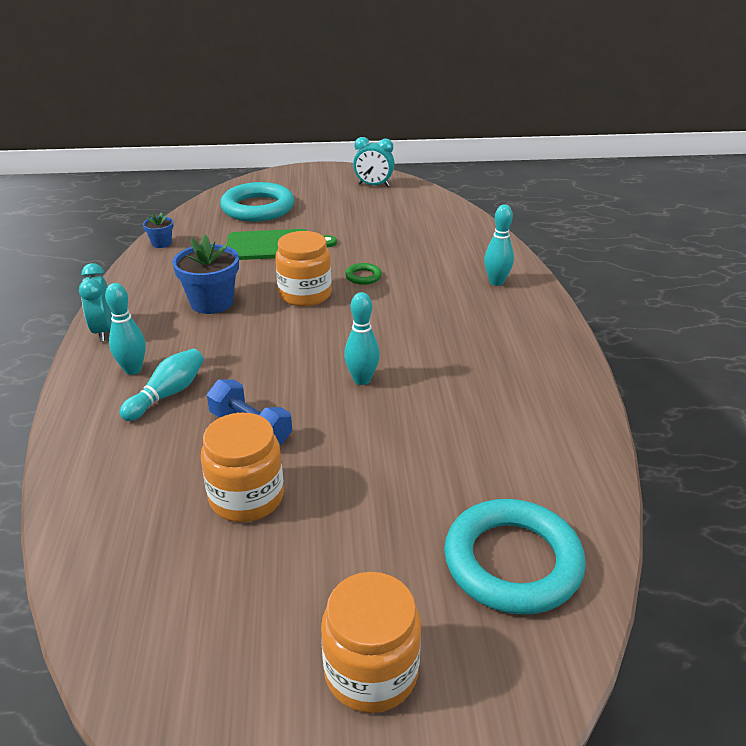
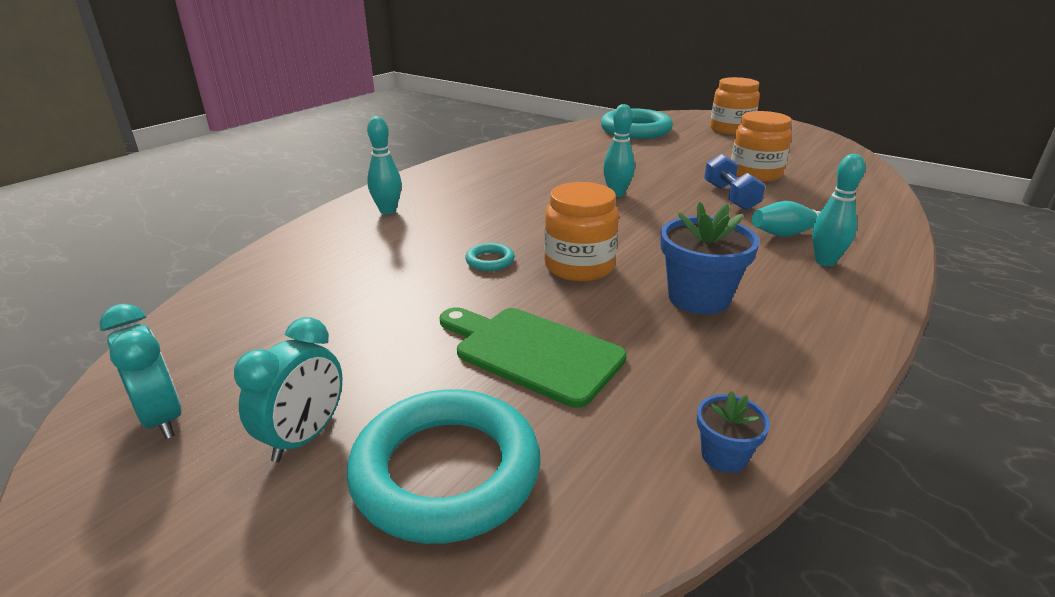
camera: 140 degrees left, 5 degrees down
turquoise clock [79,263,112,341] -> turquoise clock moved to [234,317,343,462]
green ring [345,263,382,285] -> turquoise ring [465,243,515,271]

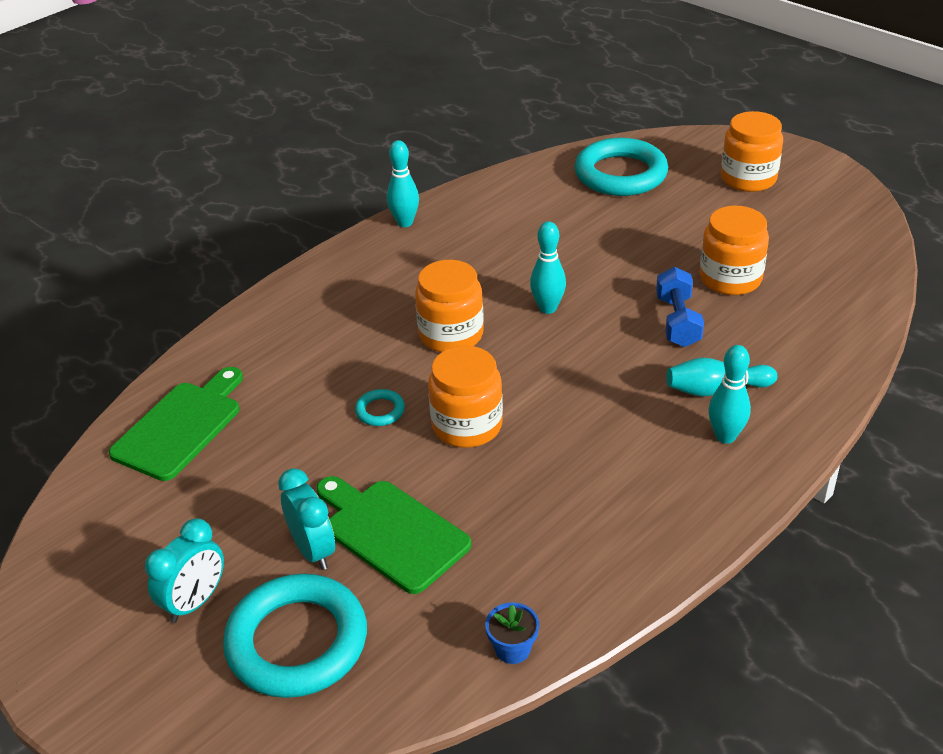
camera: 10 degrees right, 10 degrees up
turquoise clock [99,304,182,439] -> turquoise clock moved to [278,468,335,570]
turquoise bowling pin [367,116,402,214] -> turquoise bowling pin moved to [387,140,419,227]
blue flower pot [660,202,760,315] -> none
none -> green cutting board [109,367,243,481]
none -> orange jar [415,260,484,352]

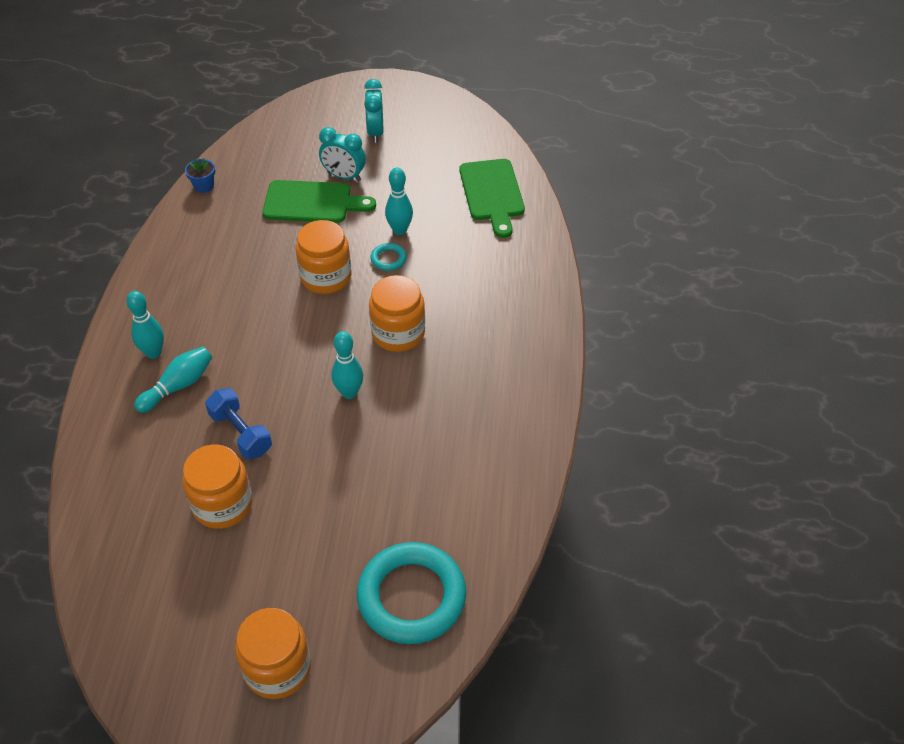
camera: 140 degrees right, 10 degrees up
turquoise ring [223,574,367,698] -> none
turquoise bowling pin [387,140,419,227] -> turquoise bowling pin moved to [385,167,413,235]

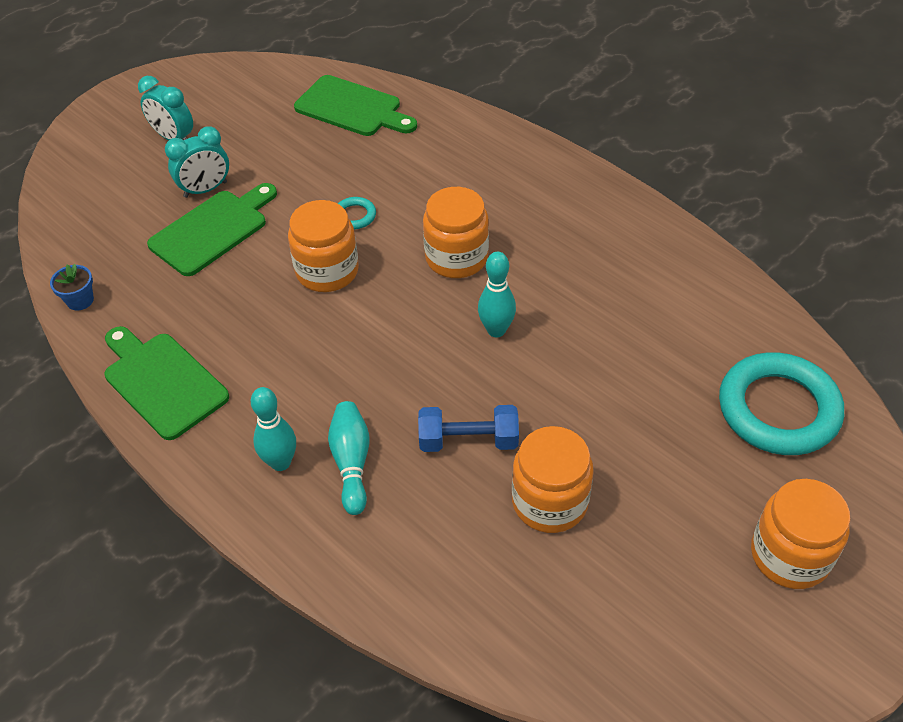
camera: 50 degrees left, 0 degrees up
turquoise bowling pin [385,167,413,235] -> none
none -> green cutting board [104,326,229,440]

